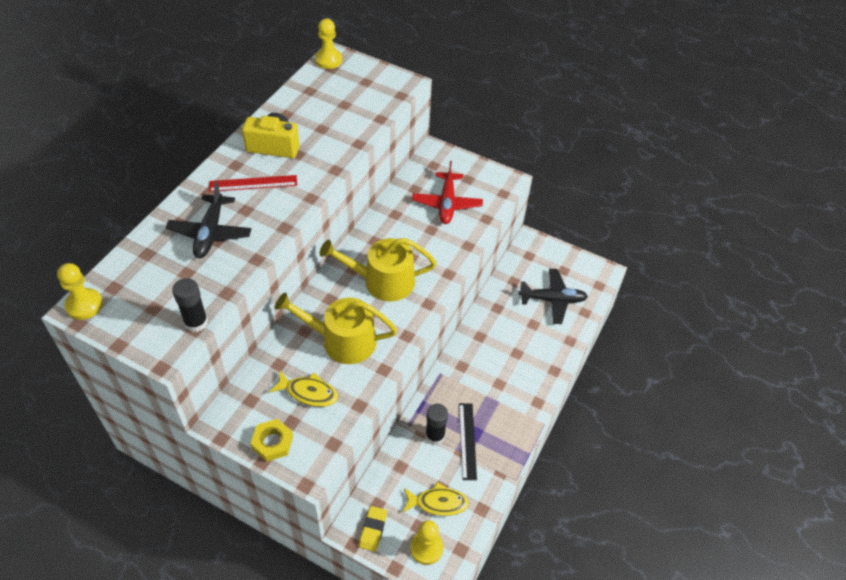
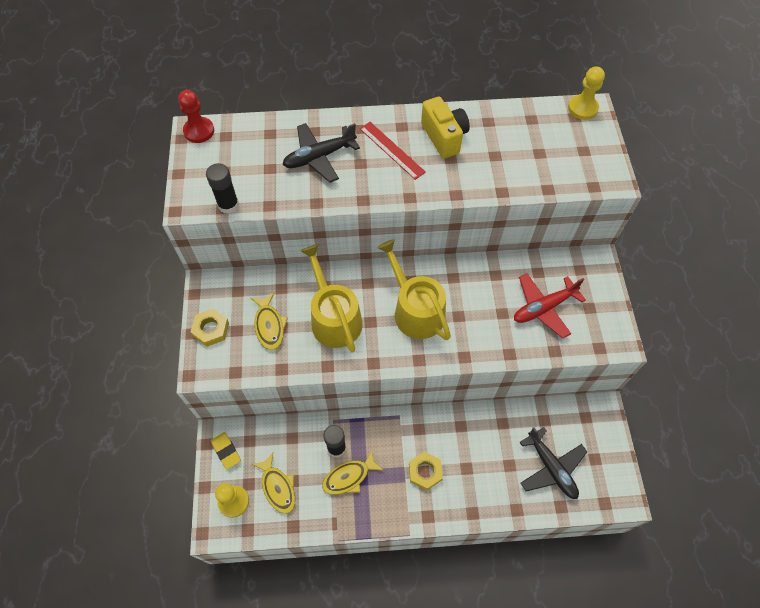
camera: 60 degrees right, 10 degrees up
yellow pawn [57,263,103,320] -> red pawn [178,90,214,143]
yellow eraser [359,506,387,552] -> yellow eraser turned 75 degrees clockwise [211,432,241,469]
black ruler [459,403,477,480] -> yellow fish [322,450,384,495]
none -> yellow nut [409,452,443,490]

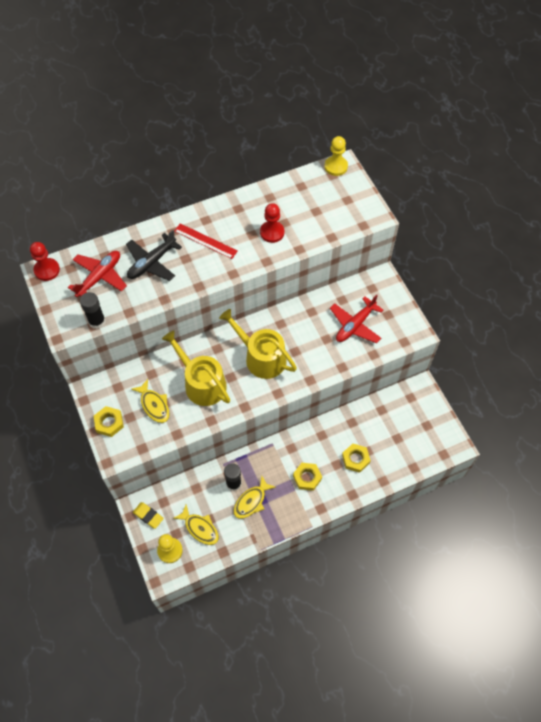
camera: 20 degrees left, 0 degrees up
yellow camera [421,97,470,159] -> none
black plane [520,427,587,499] -> none
none -> red plane [68,251,127,297]
none -> red pawn [260,203,284,243]
none -> yellow nut [342,444,371,473]

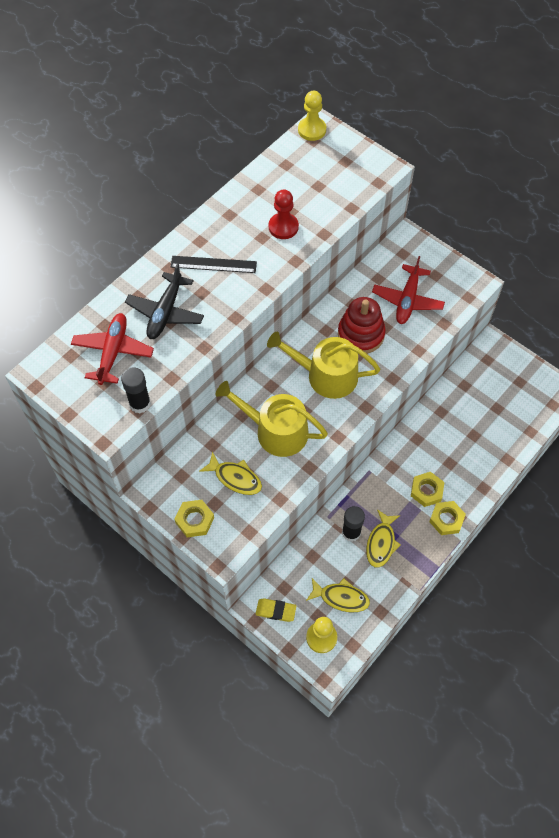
camera: 25 degrees left, 0 degrees up
red pawn [30,242,60,281] -> none
red ruler [174,223,238,259] -> black ruler [170,256,257,273]
yellow nut [342,444,371,473] -> yellow nut moved to [429,501,466,535]
none -> red stacking toy [338,297,386,354]

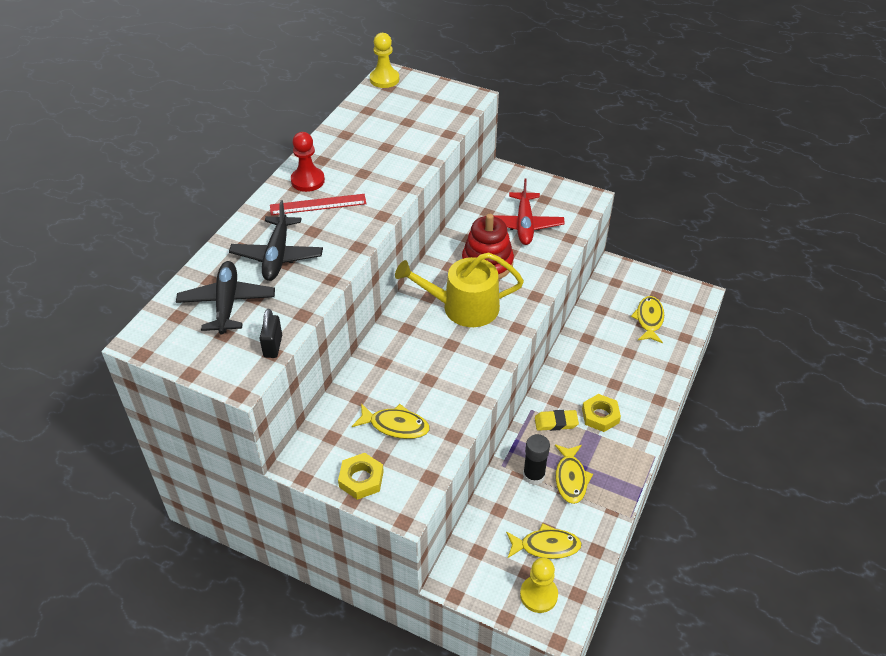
camera: 15 degrees left, 15 degrees down
red plane [71,313,154,385] -> black plane [176,261,275,334]
black glue stick [121,367,151,413] -> black padlock [260,309,282,358]
black ruler [170,256,257,273] -> red ruler [270,194,366,215]
yellow watering can [215,381,328,457] -> none
yellow eraser [256,598,296,622] -> yellow eraser moved to [535,410,579,431]
red pawn [269,189,299,239] -> red pawn moved to [291,132,325,192]
yellow nut [429,501,466,535] -> none
none -> yellow fish [631,296,664,343]

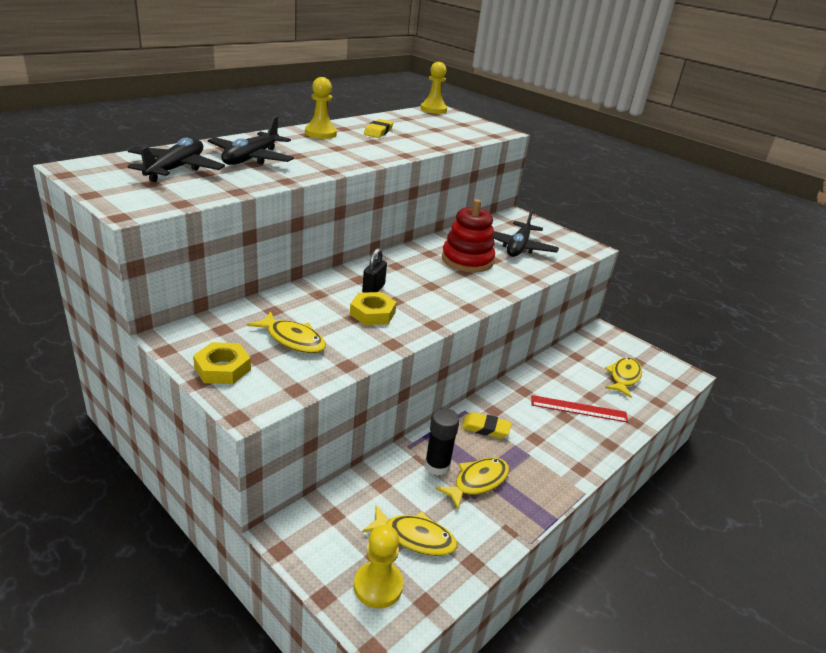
camera: 15 degrees right, 15 degrees down
black padlock [260,309,282,358] -> black padlock moved to [362,248,387,293]
red ruler [270,194,366,215] -> red ruler moved to [531,395,628,423]
red pawn [291,132,325,192] -> yellow pawn [305,77,337,139]
yellow watering can [395,252,524,327] -> none
red plane [493,178,565,245] -> black plane [492,209,559,257]
yellow fish [555,444,593,504] -> yellow fish turned 150 degrees counterclockwise [435,458,509,510]
yellow nut [582,394,621,432] -> yellow nut moved to [350,292,397,325]
none -> yellow eraser [364,119,393,138]

